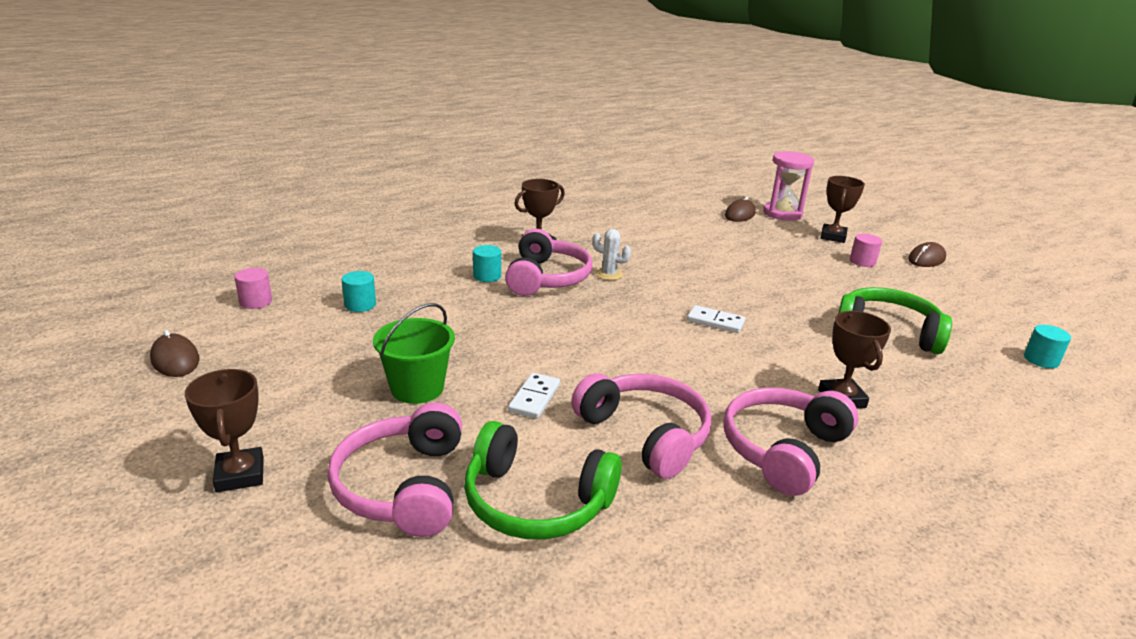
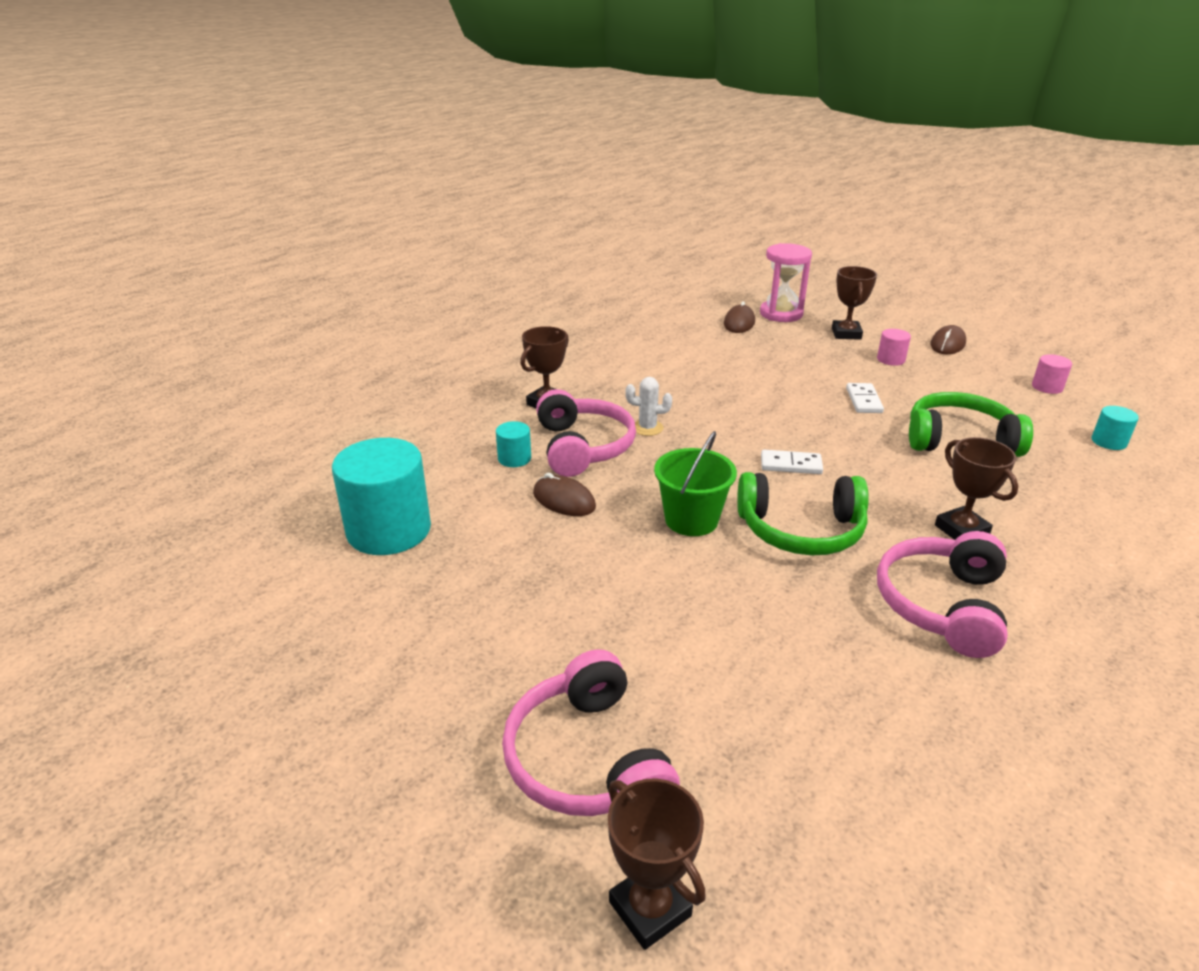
camera: 15 degrees left, 5 degrees up
brown mouse [150,330,199,377] -> brown mouse moved to [533,473,596,516]
brown trophy [185,369,264,492] -> brown trophy moved to [608,778,706,950]
pink cylinder [234,268,272,309] -> pink cylinder moved to [1032,354,1072,394]
turquoise cylinder [342,271,376,312] -> turquoise cylinder [332,438,431,555], size x2.20
green bucket [373,303,455,404] -> green bucket moved to [654,431,737,536]
green headphones [464,421,622,539] -> green headphones moved to [737,472,869,555]
white domino [508,373,560,419] -> white domino moved to [846,383,884,413]
pink headphones [571,373,712,479] -> none

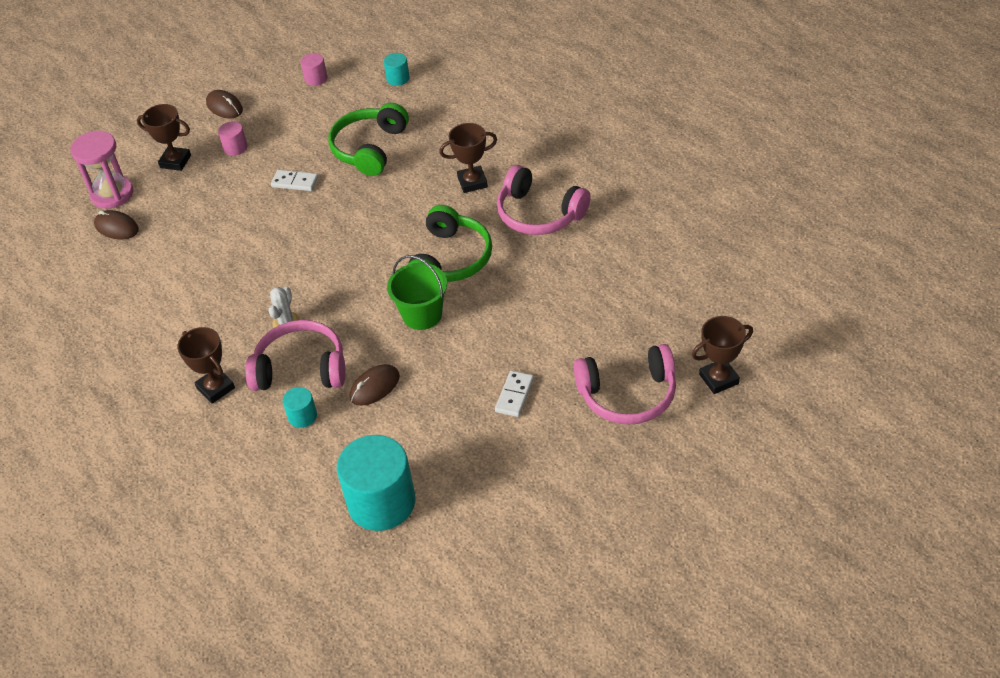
camera: 75 degrees left, 15 degrees up
white domino [761,450,823,474] -> white domino moved to [495,371,534,417]

